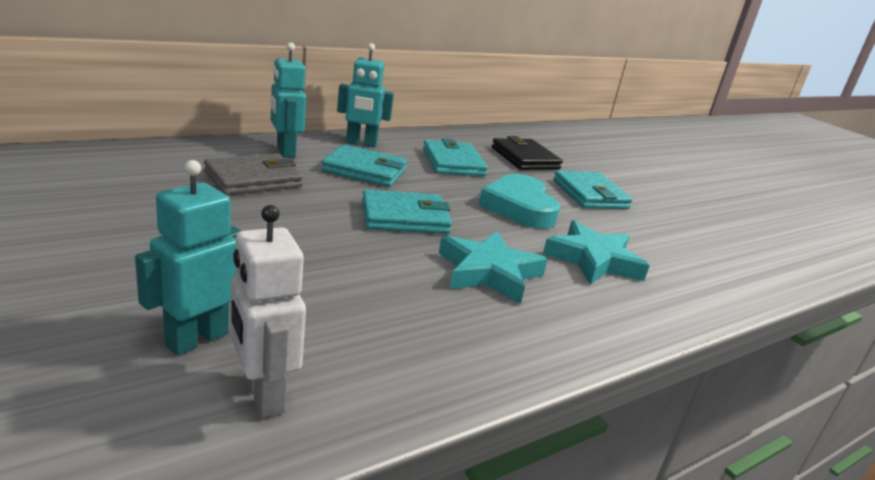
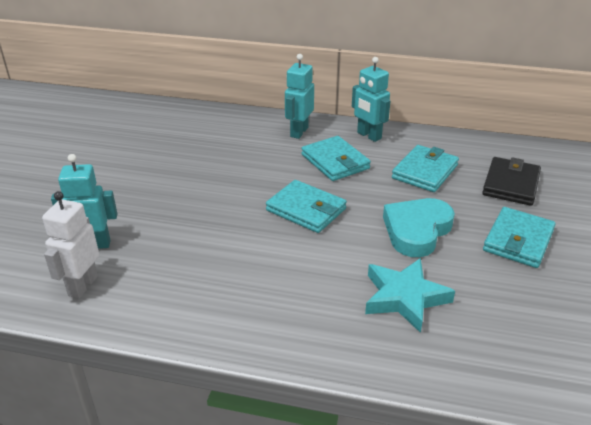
camera: 50 degrees right, 10 degrees up
grey wallet [204,153,303,195] -> none
turquoise star [439,231,548,304] -> none

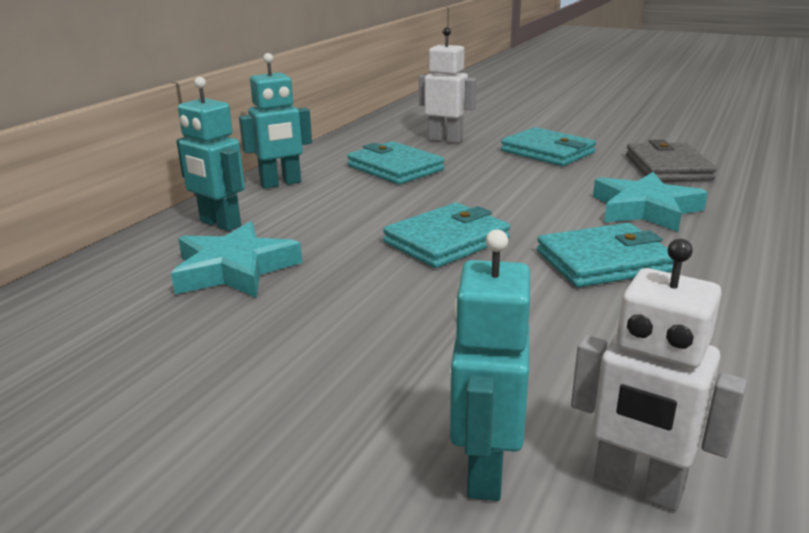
camera: 75 degrees left, 10 degrees down
turquoise wallet [301,136,371,181] -> turquoise wallet moved to [537,223,674,287]
turquoise heart [383,198,455,257] -> none
black wallet [482,157,541,206] -> white robot [419,27,477,143]
none -> turquoise star [171,221,302,298]
none -> grey wallet [626,140,717,181]

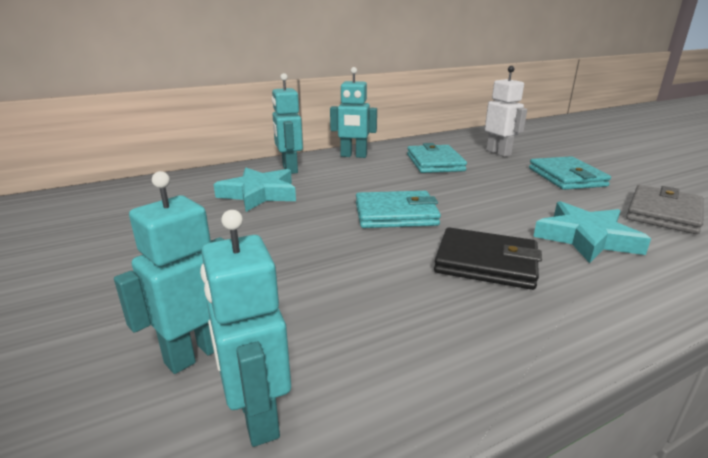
camera: 35 degrees right, 0 degrees up
turquoise wallet [537,223,674,287] -> black wallet [434,227,542,290]
white robot [571,239,747,511] -> turquoise robot [200,210,291,447]

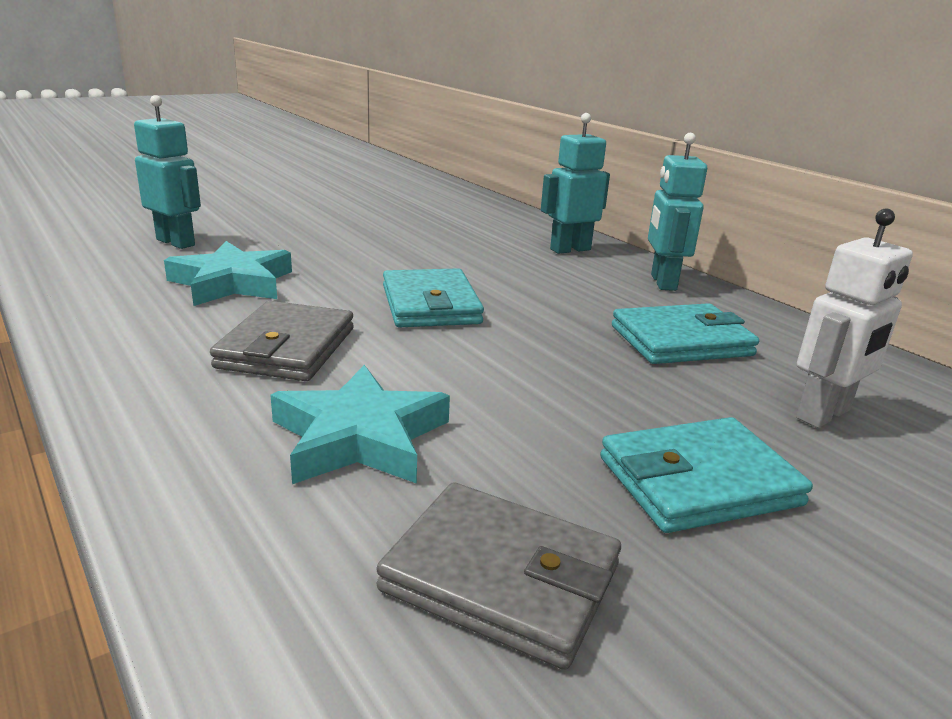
camera: 80 degrees right, 0 degrees up
turquoise robot [200,210,291,447] -> none
turquoise star [214,168,296,212] -> turquoise star moved to [164,241,292,306]
black wallet [434,227,542,290] -> grey wallet [210,301,354,381]

